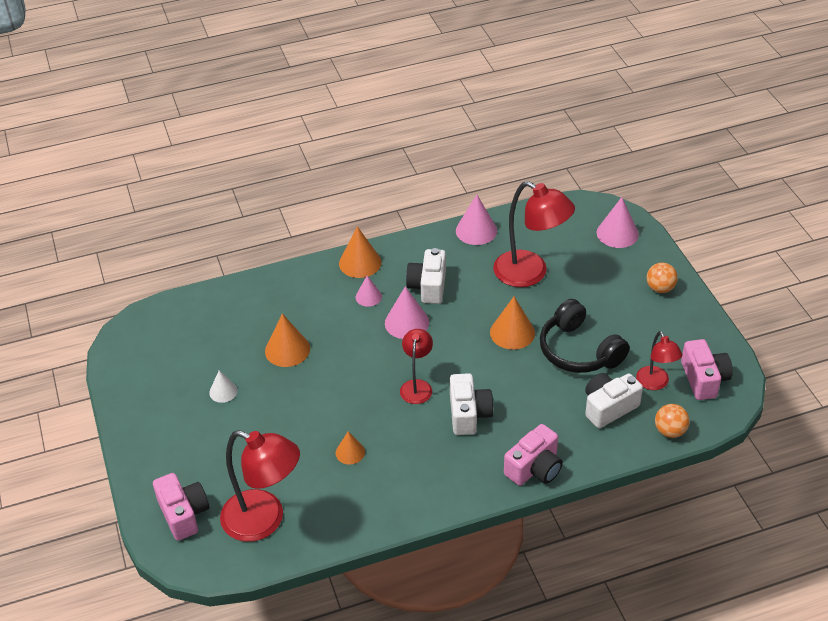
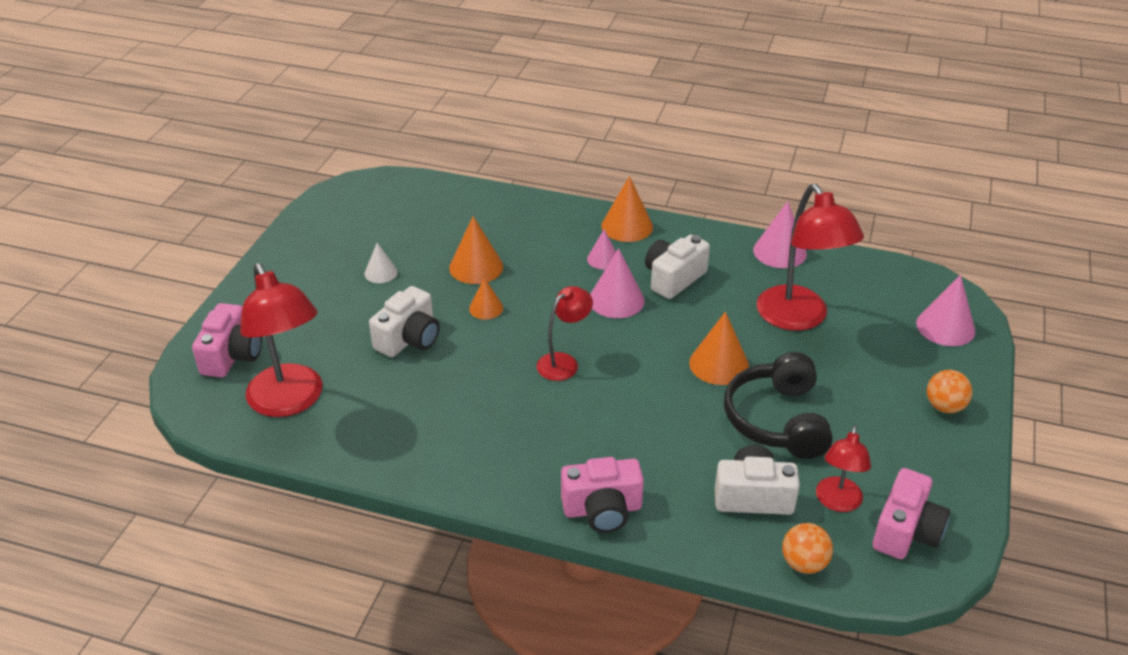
camera: 35 degrees right, 5 degrees down
orange cone [336,431,365,464] -> orange cone moved to [469,277,503,319]
white camera [450,373,494,435] -> white camera moved to [369,286,440,357]

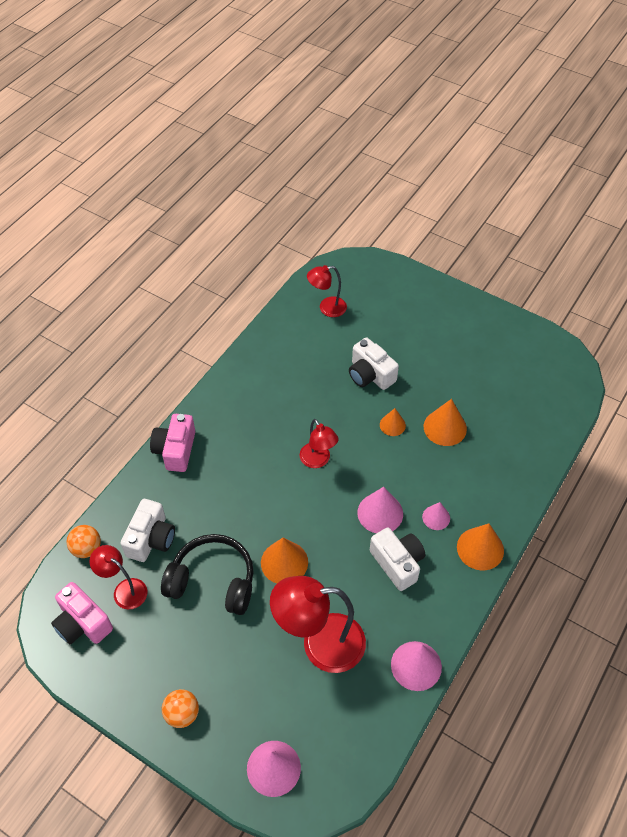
camera: 105 degrees right, 15 degrees up
pink camera [192,303,262,377] -> none
red lamp [240,263,322,417] -> red lamp [307,265,347,317], size x0.56
white cone [365,243,398,283] -> none

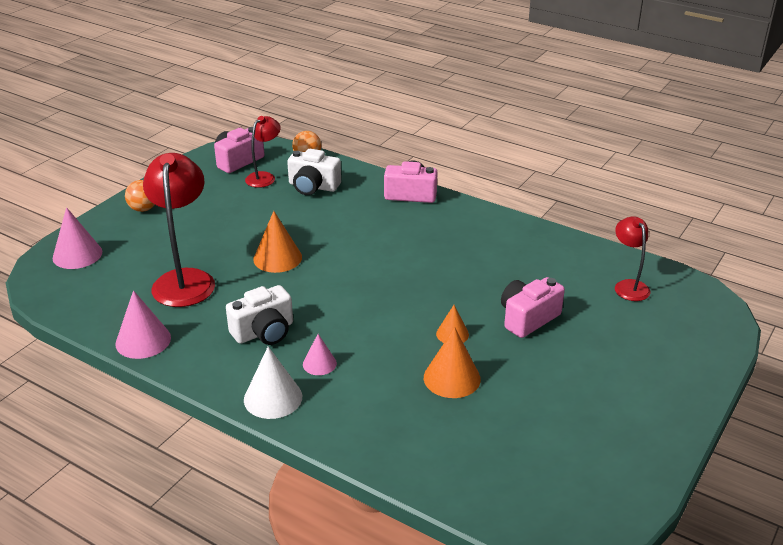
camera: 90 degrees right, 20 degrees down
black headphones [161,534,254,615] -> none
red lamp [300,419,339,468] -> none
white camera [349,337,399,390] -> pink camera [501,277,565,338]
pink cone [357,487,403,533] -> none
orange cone [457,523,504,571] -> white cone [244,346,302,419]

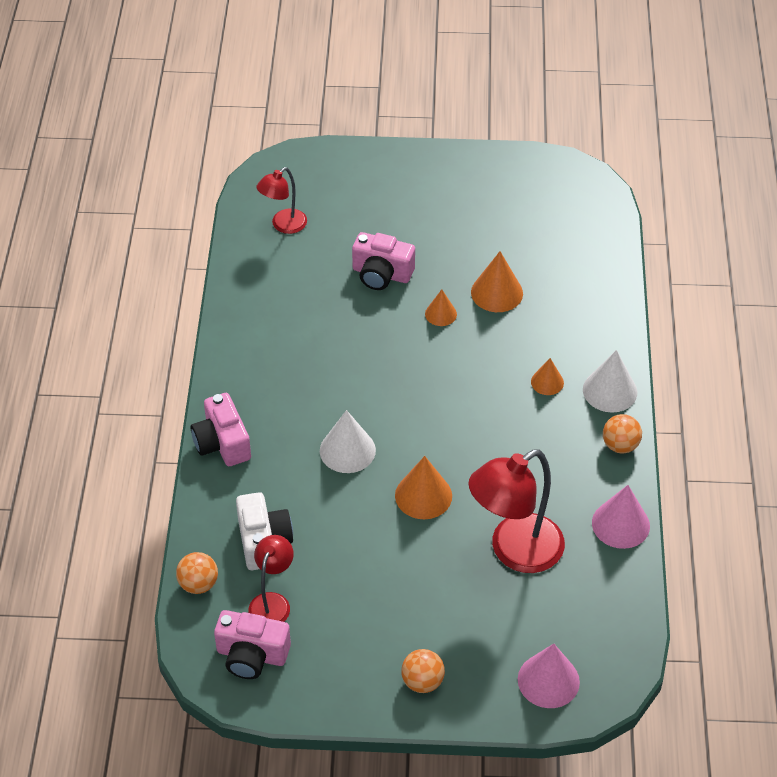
camera: 120 degrees left, 15 degrees up
white camera [226,285,293,345] -> none
red lamp [245,116,281,188] -> red lamp turned 105 degrees clockwise [248,535,294,622]
pink cone [303,334,337,375] -> orange cone [531,358,564,395]
none -> white cone [320,410,376,473]
none -> orange ball [603,414,642,453]

